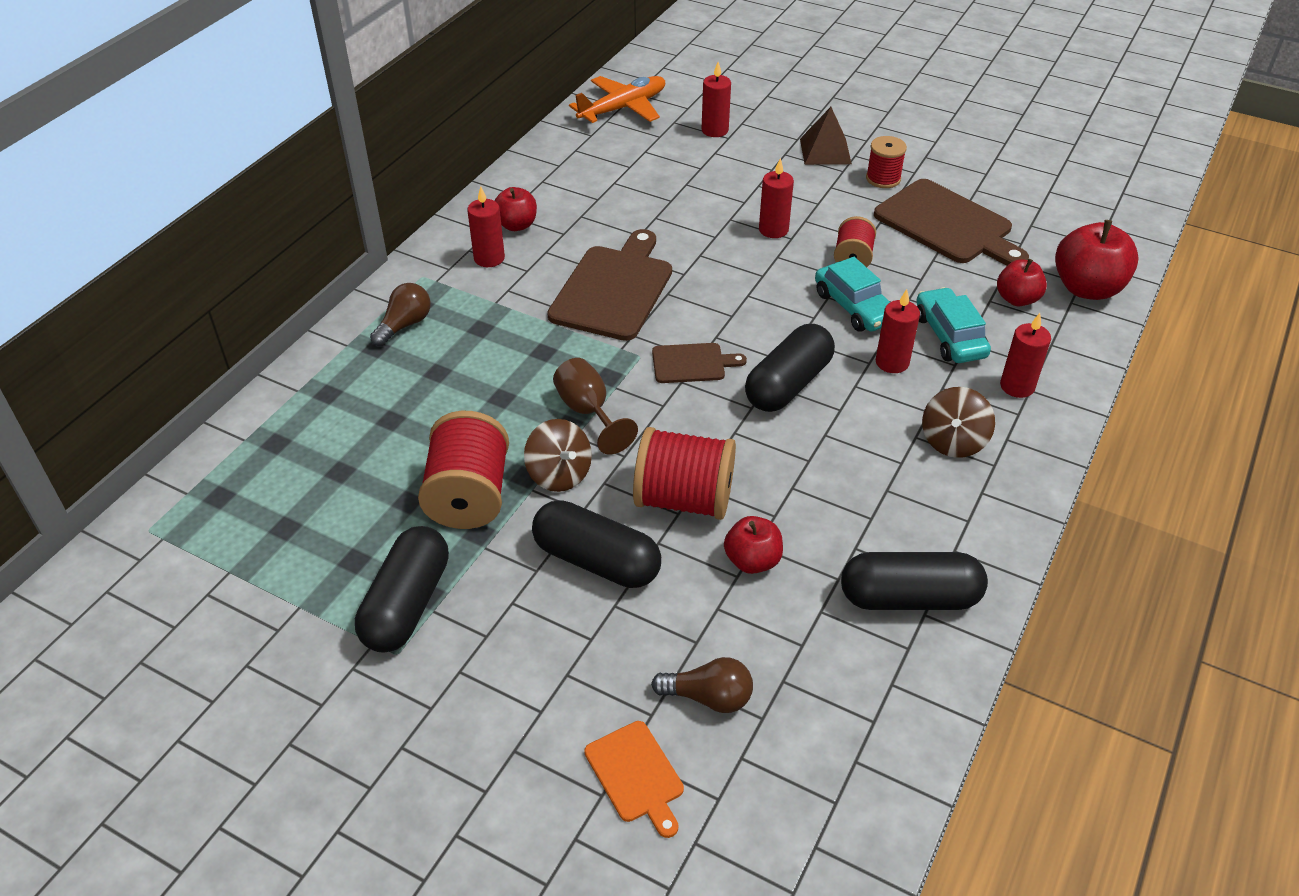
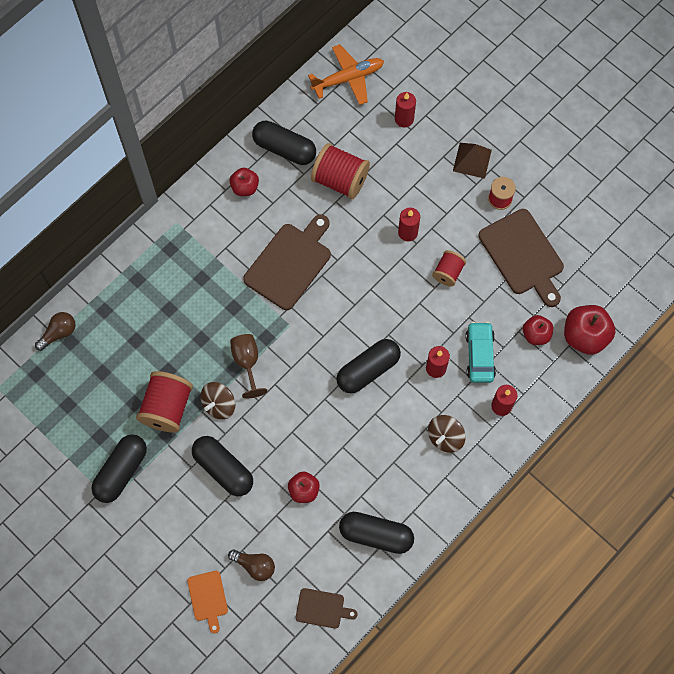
camera: 15 degrees right, 25 degrees up
brown light bulb [370,283,431,346] -> brown light bulb moved to [35,312,76,351]
red candle [467,186,505,267] -> none
brown spinning top [524,419,592,492] -> brown spinning top turned 60 degrees clockwise [201,382,235,420]
red spool [633,427,736,520] -> red spool moved to [311,143,370,199]
brown cutting board [652,343,747,383] -> brown cutting board moved to [296,588,357,629]
turquoise car [815,257,890,332] -> none
none -> black capsule [252,121,316,165]

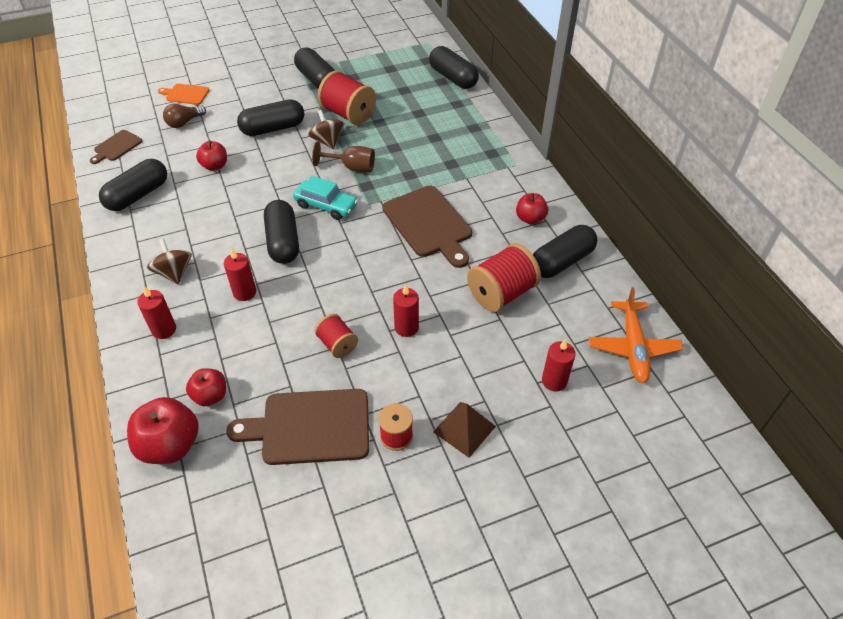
camera: 115 degrees right, 20 degrees down
brown light bulb [35,312,76,351] -> black capsule [429,46,479,89]
turquoise car [465,322,496,383] -> turquoise car moved to [293,176,358,220]

